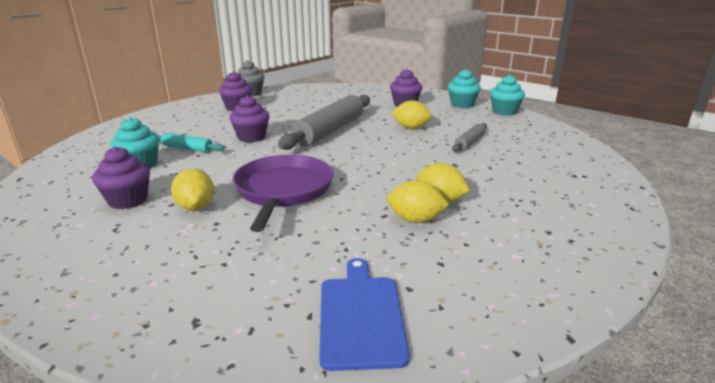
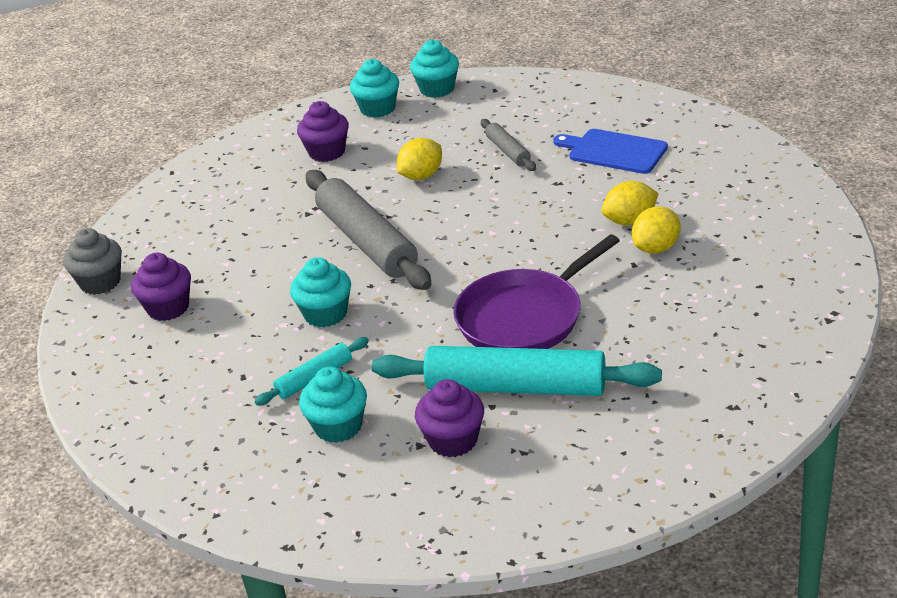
camera: 55 degrees left, 10 degrees up
yellow lemon [171,169,214,211] -> turquoise rolling pin [372,346,662,396]
purple cupcake [230,95,270,142] -> turquoise cupcake [290,257,351,327]
purple pan [233,155,334,232] -> purple pan turned 75 degrees counterclockwise [453,234,620,349]
blue cutting board [319,258,410,371] -> blue cutting board moved to [553,129,668,174]

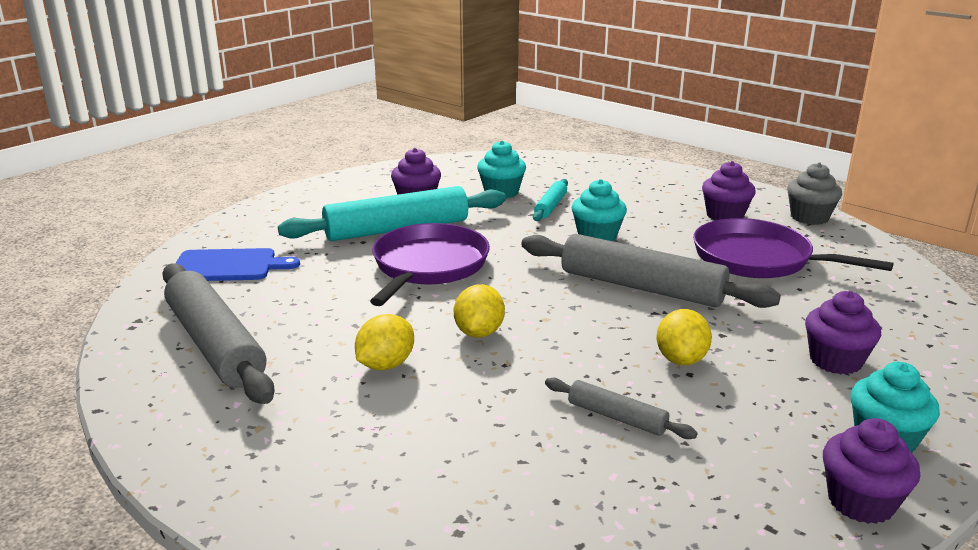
camera: 145 degrees right, 10 degrees down
turquoise cupcake [410,40,459,98] -> purple cupcake [823,418,920,524]
blue cutting board [553,129,668,174] -> blue cutting board moved to [176,248,300,281]
yellow lemon [632,206,680,254] -> yellow lemon moved to [454,284,505,338]
none -> grey rolling pin [162,263,275,404]
none -> purple pan [693,218,893,278]

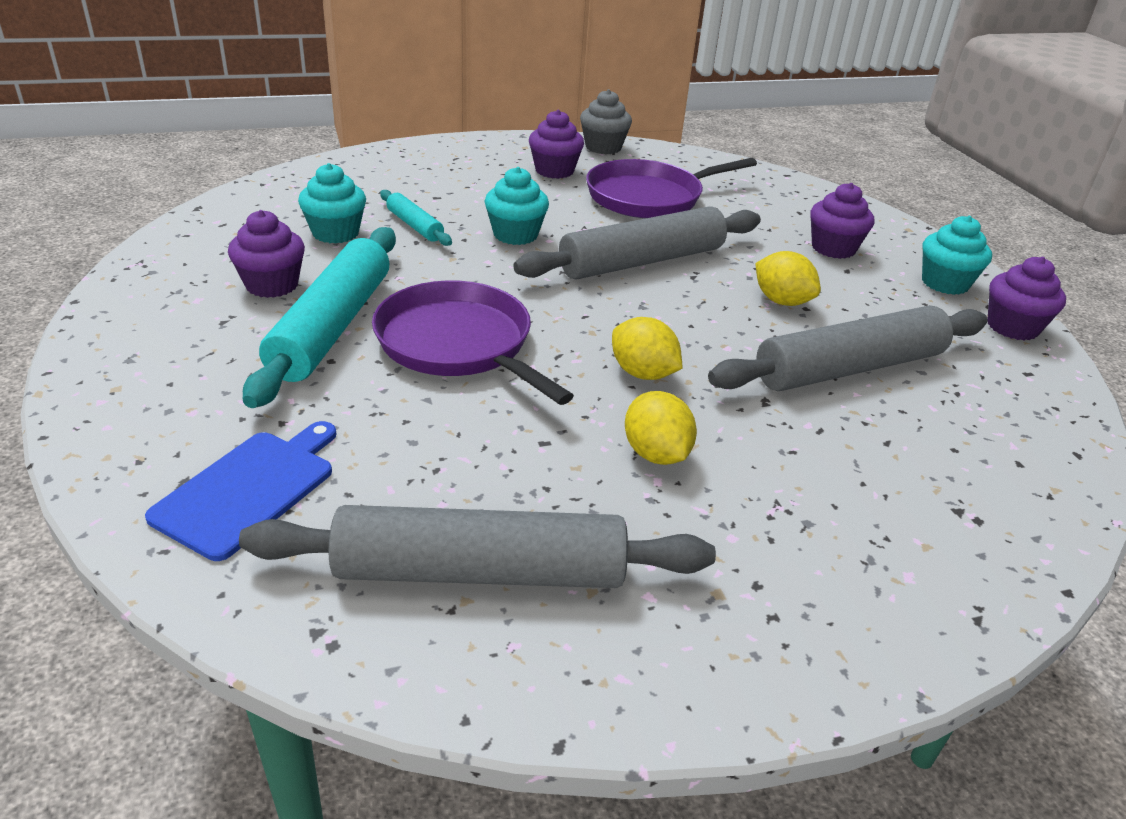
camera: 60 degrees left, 10 degrees up
grey rolling pin [545,378,698,439] -> grey rolling pin [708,305,988,391], size x2.06

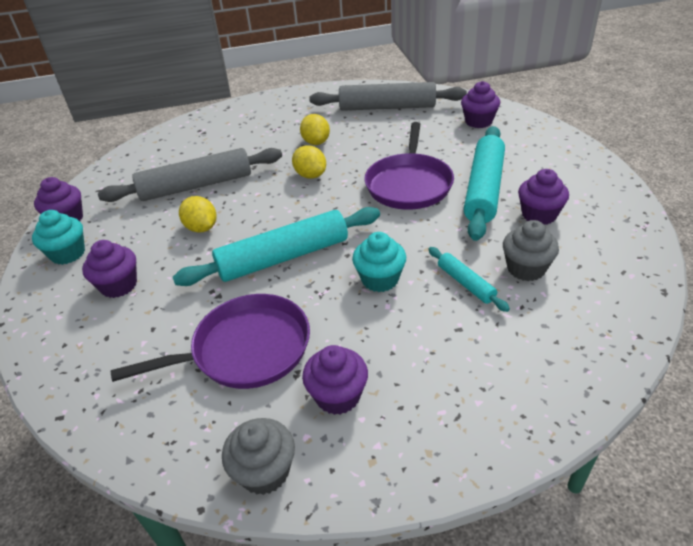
camera: 170 degrees left, 5 degrees up
blue cutting board [145,421,336,561] -> purple cupcake [461,81,500,128]
turquoise cupcake [298,163,366,244] -> grey cupcake [503,220,559,281]
purple pan [372,280,574,405] -> purple pan turned 45 degrees clockwise [364,122,454,210]
grey rolling pin [514,207,761,280] -> turquoise rolling pin [173,207,380,286]

